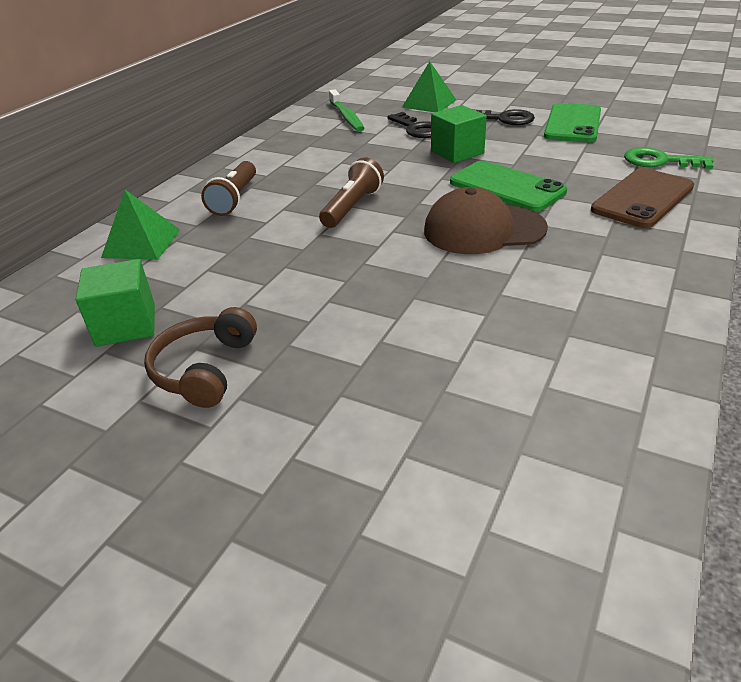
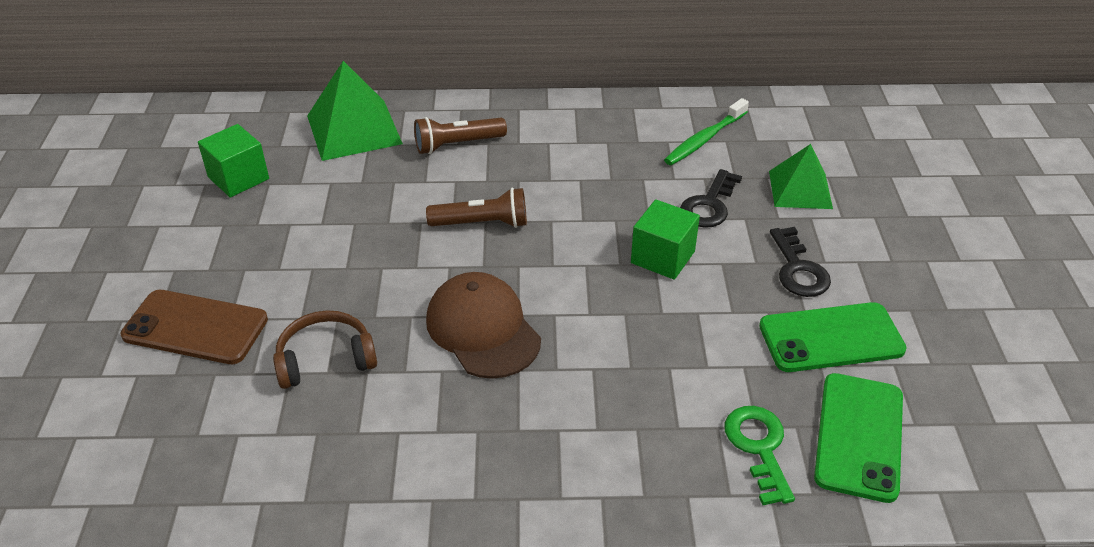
camera: 60 degrees right, 5 degrees up
green pyramid [101,190,180,260] -> green pyramid [307,61,403,161], size x1.51
brown headphones [144,307,257,408] -> brown headphones moved to [273,310,377,389]
green phone [450,161,567,212] -> green phone moved to [814,373,903,503]
brown phone [591,168,694,228] -> brown phone moved to [121,290,268,364]

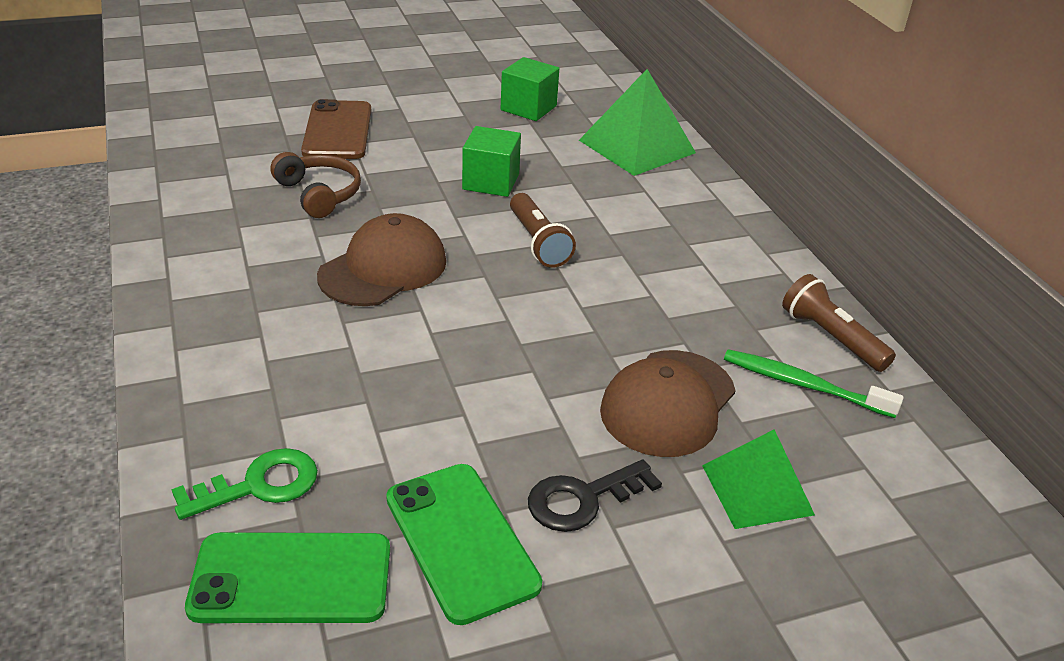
camera: 70 degrees right, 5 degrees down
brown flashlight [414,117,507,154] -> brown flashlight moved to [782,274,896,372]
green cube [631,199,700,280] -> green cube moved to [462,126,521,197]
black key [680,169,742,228] -> brown cap [600,350,736,457]

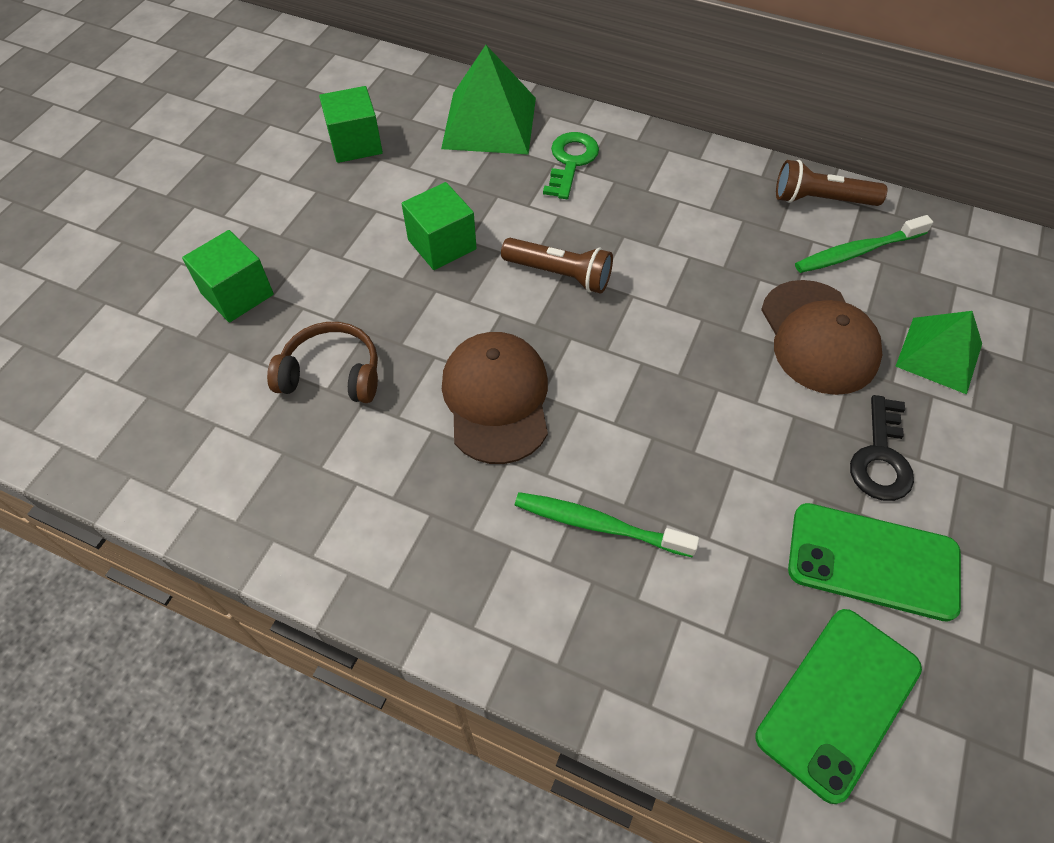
camera: 45 degrees left, 20 degrees up
green key [172,448,318,520] -> green key moved to [543,132,599,199]
brown phone [301,99,371,159] -> green cube [182,230,274,322]
none -> green toothbrush [515,492,699,557]

